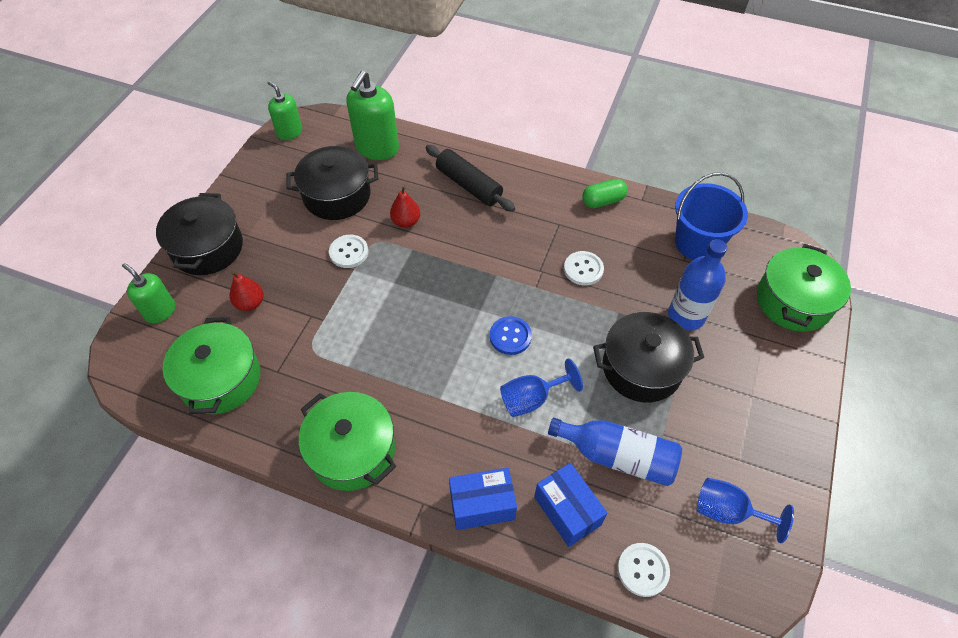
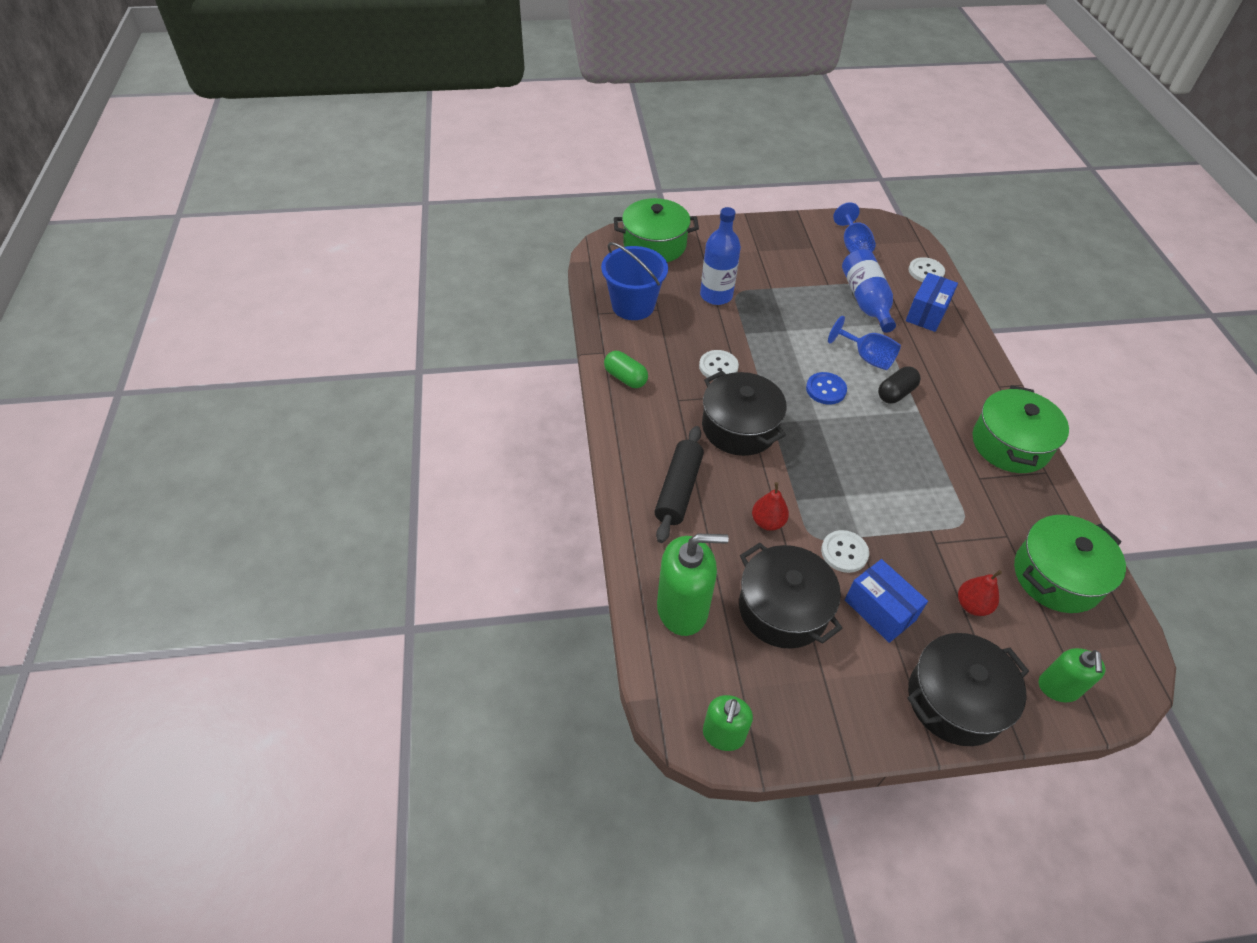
camera: 120 degrees left, 5 degrees down
blue box [449,468,517,530] -> blue box moved to [845,559,928,643]
black pot [593,312,704,402] -> black pot moved to [702,371,787,456]
none -> black capsule [878,366,921,404]

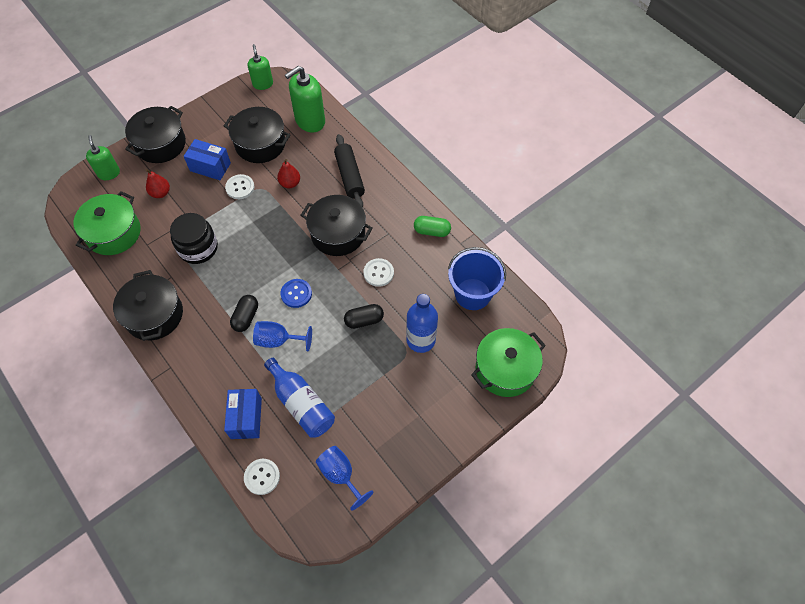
camera: 150 degrees right, 10 degrees up
green pot [972,385,1069,473] -> black pot [113,270,183,341]
none -> black jar [170,213,218,264]
none -> black capsule [344,304,384,329]

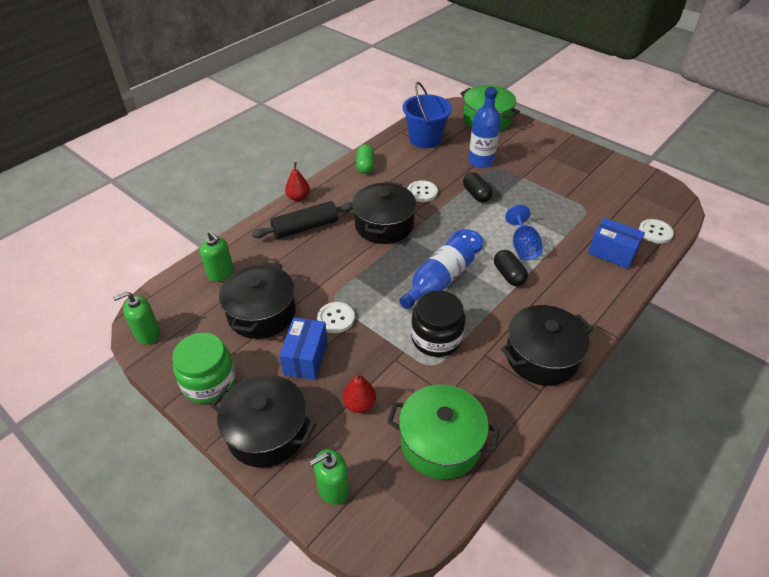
camera: 100 degrees left, 15 degrees down
blue box [224,389,262,439] -> blue box turned 45 degrees clockwise [588,218,645,269]
black capsule [230,295,258,332] -> black capsule turned 60 degrees clockwise [494,250,528,286]
blue bottle [264,358,335,438] -> blue bottle moved to [399,237,475,309]
red pear [277,159,300,188] -> red pear moved to [285,162,310,201]
green soap dispenser [285,66,325,132] -> green soap dispenser [200,231,234,282], size x0.61
blue goblet [316,446,373,511] -> none
none -> green jar [172,333,236,404]

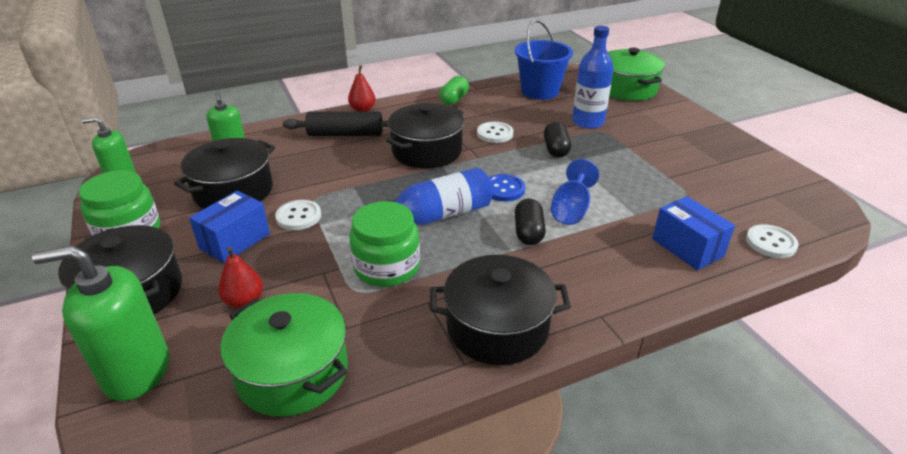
camera: 25 degrees right, 10 degrees down
green soap dispenser [310,449,349,505] -> green soap dispenser [32,245,169,401], size x1.63
black jar [411,290,465,357] -> green jar [349,201,420,287]

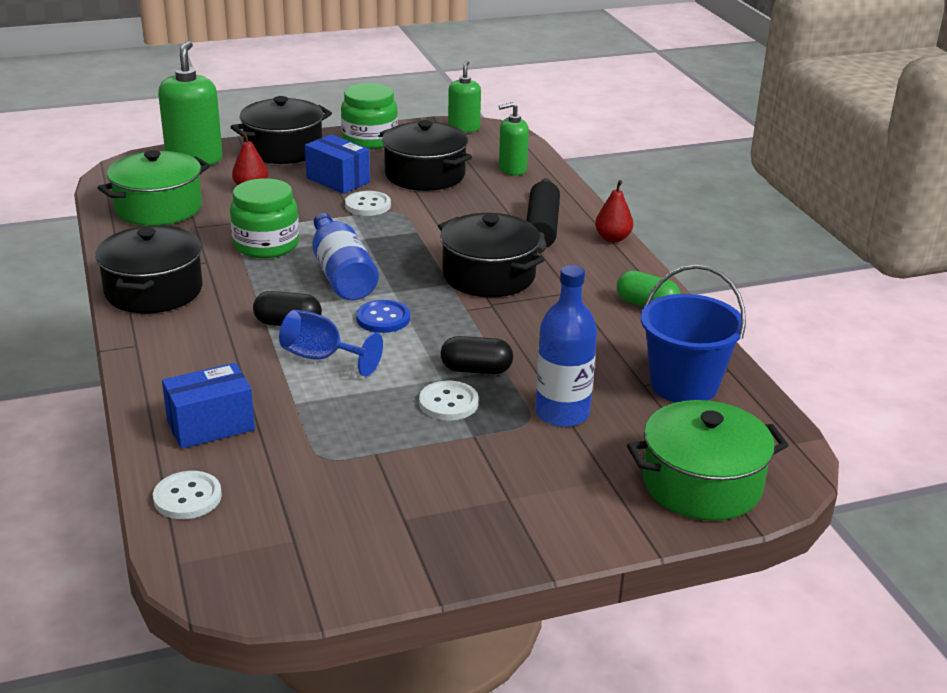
camera: 95 degrees right, 5 degrees down
white button [477,122,513,143] -> white button moved to [419,381,479,420]

